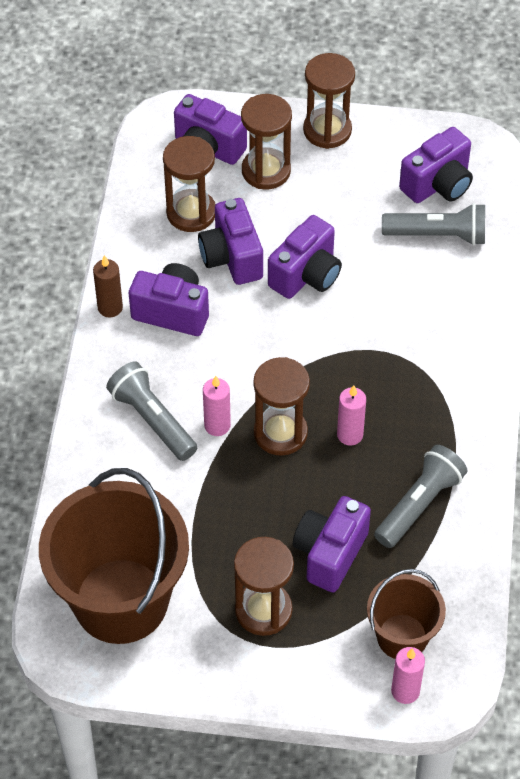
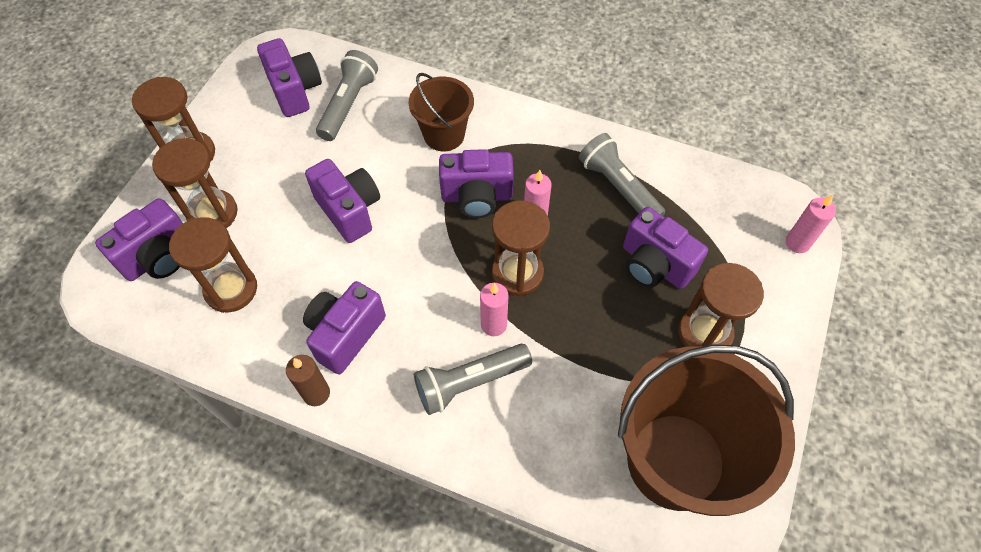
camera: 75 degrees left, 5 degrees up
purple camera [198,198,263,285] -> purple camera moved to [439,149,514,218]
brown bucket [367,569,446,659] -> brown bucket moved to [409,73,474,151]

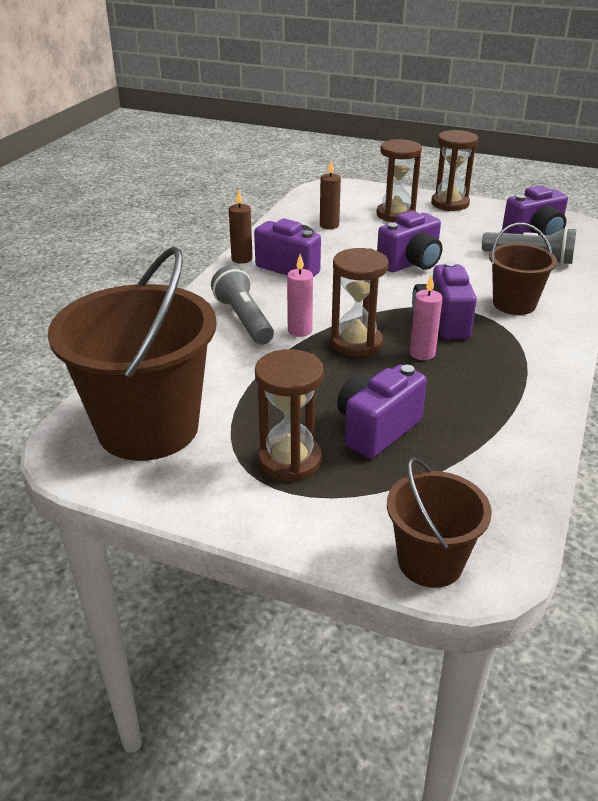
camera: 90 degrees right, 25 degrees down
purple camera [95,198,183,281] -> none
brown hourglass [169,217,257,313] -> brown candle [320,160,341,229]
grey flashlight [579,133,665,216] -> none
pink candle [786,195,836,253] -> brown bucket [387,457,492,588]

